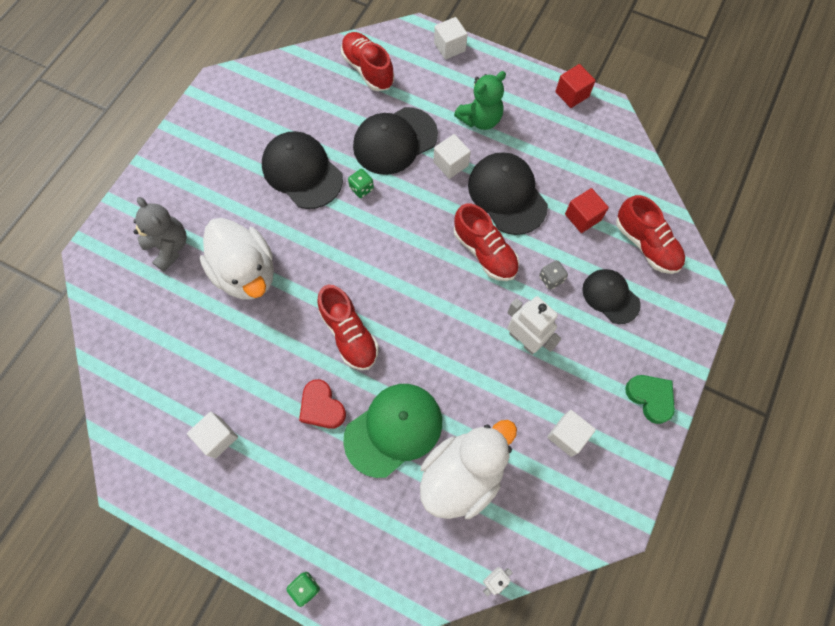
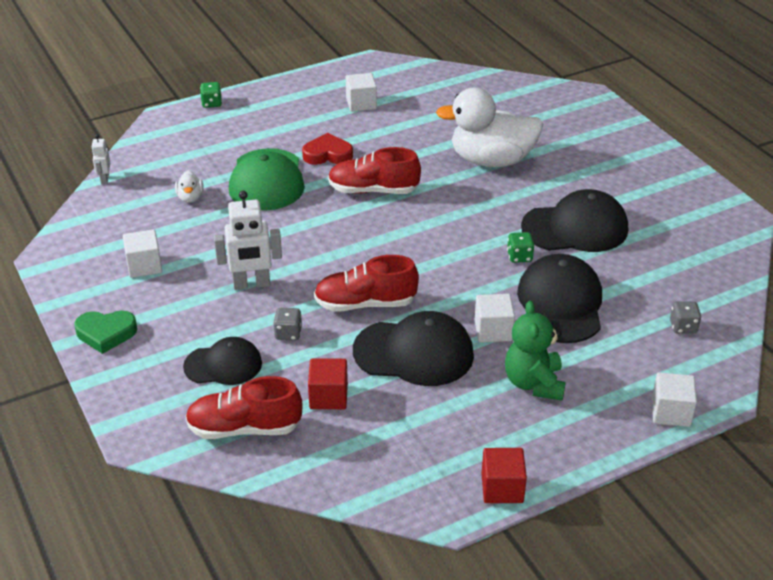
camera: 125 degrees right, 30 degrees down
grey teddy bear [133,197,187,272] -> none
red shoe [341,32,394,91] -> grey dice [670,301,702,334]
white duck [420,420,517,519] -> white duck [175,171,203,203], size x0.40

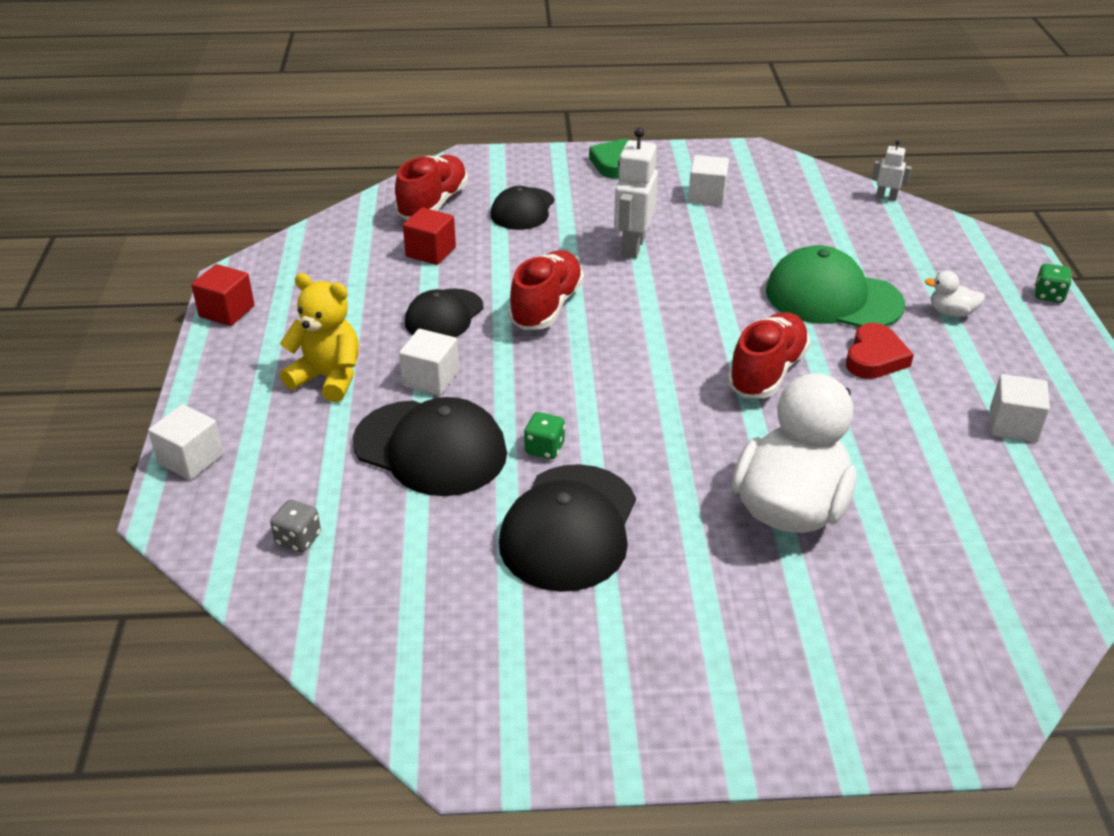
camera: 115 degrees right, 0 degrees up
white duck [175,171,203,203] -> white duck moved to [925,271,985,317]
grey dice [273,308,302,340] -> none
black cap [353,311,474,386] -> black cap [405,289,483,337], size x0.64
green teddy bear [505,300,566,400] -> yellow teddy bear [280,273,359,402]

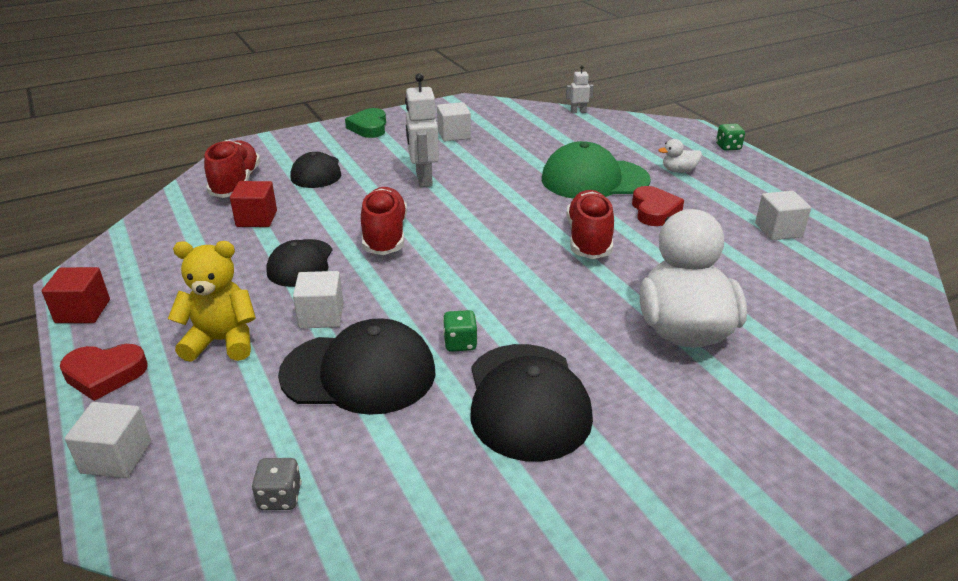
camera: 25 degrees left, 5 degrees down
none -> red heart [60,344,148,401]

